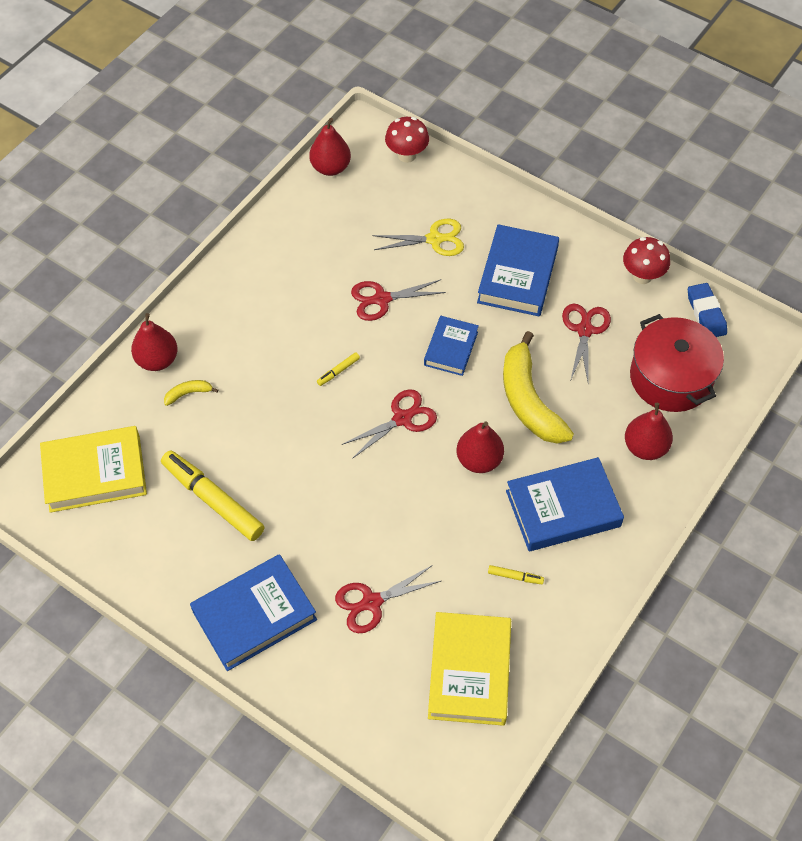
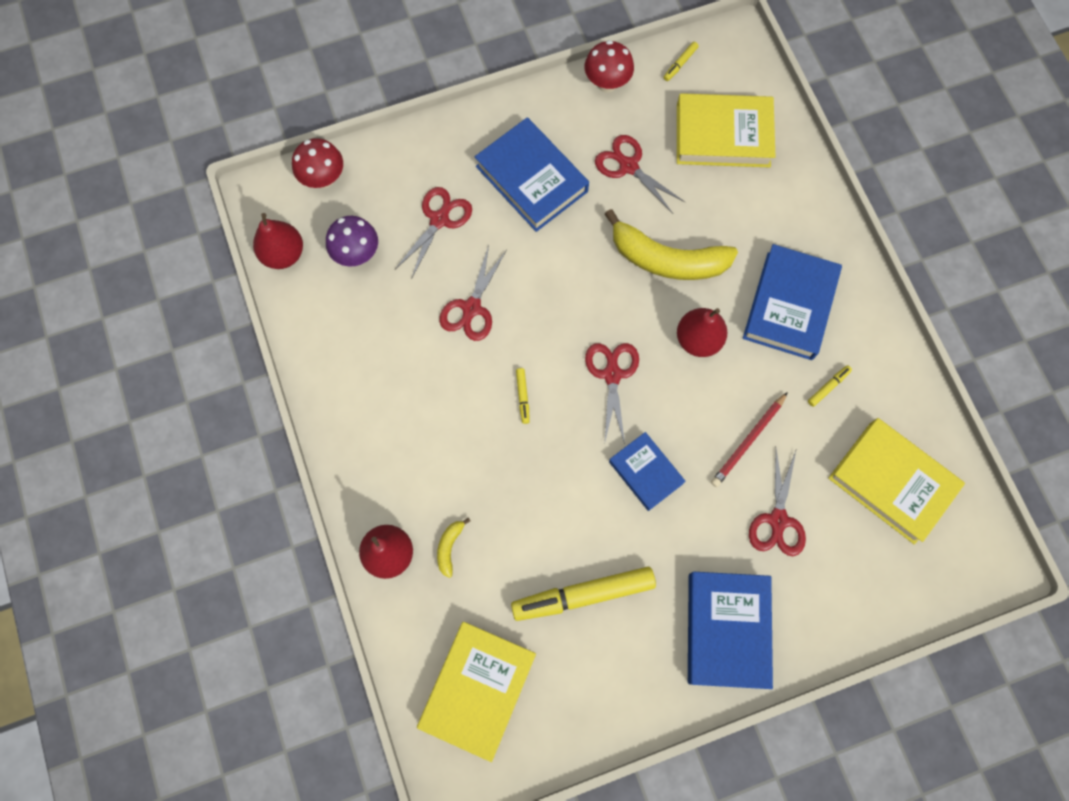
camera: 55 degrees left, 15 degrees up
yellow scissors [373,219,464,256] -> red scissors [395,187,472,279]
blue book [424,316,479,376] -> blue book moved to [609,432,686,511]
red pear [625,403,673,460] -> none
red pot [630,314,724,412] -> yellow book [677,93,776,167]
blue eraser [688,283,727,337] -> yellow marker [664,42,699,81]
none -> purple mushroom [326,216,378,267]
none -> red pencil [711,392,788,487]

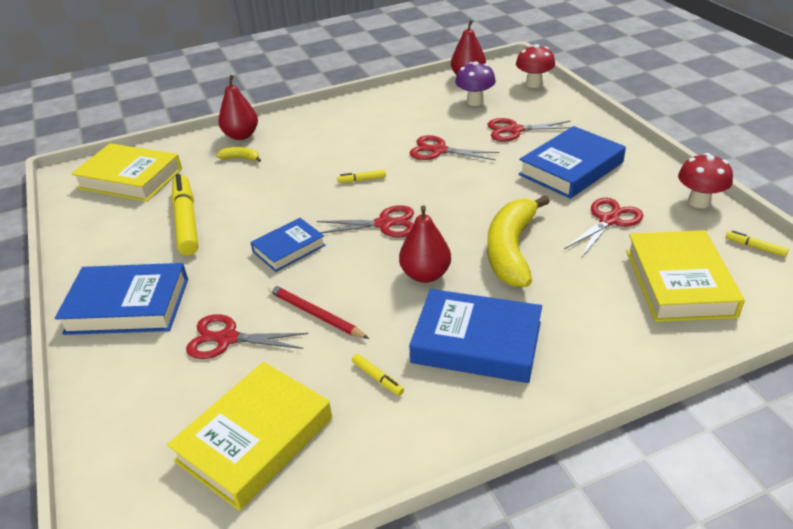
camera: 90 degrees right, 35 degrees down
red scissors [395,187,472,279] -> red scissors turned 150 degrees clockwise [487,118,571,142]

